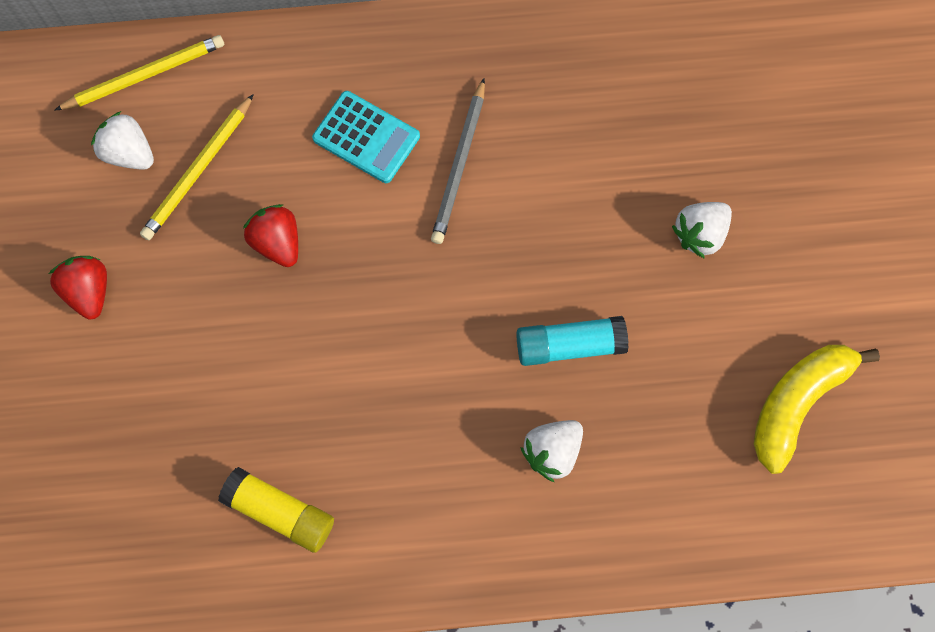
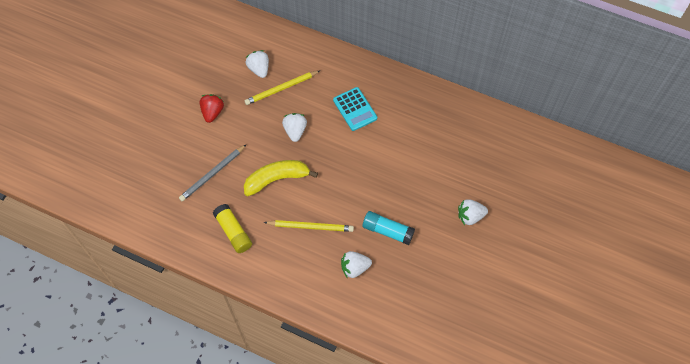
camera: 30 degrees right, 10 degrees down
yellow pencil [55,35,224,110] -> yellow pencil moved to [264,220,354,232]
red strawberry [243,204,298,267] -> white strawberry [282,113,307,142]
grey pencil [431,78,485,244] -> grey pencil moved to [179,144,247,201]
yellow banana [754,345,880,474] -> yellow banana moved to [244,160,318,196]

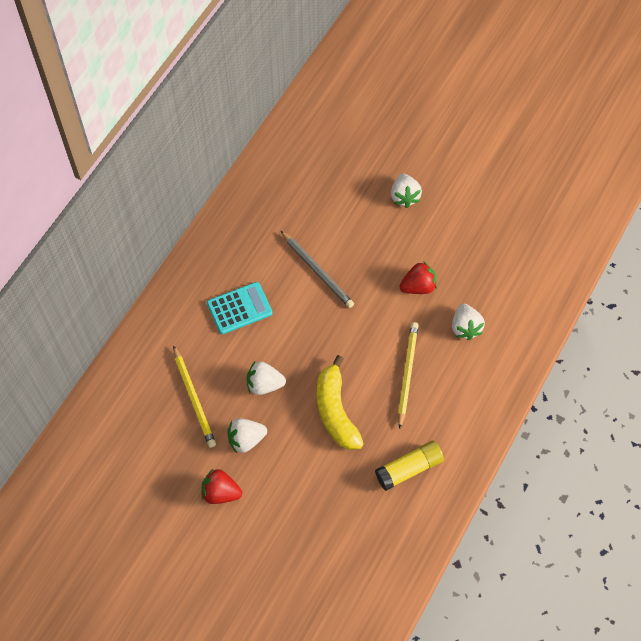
camera: 85 degrees left, 0 degrees up
grey pencil [179,144,247,201] -> grey pencil moved to [280,230,354,308]
white strawberry [246,50,269,78] -> white strawberry moved to [227,418,267,453]
turquoise glue stick [362,211,415,245] -> red strawberry [399,261,437,294]

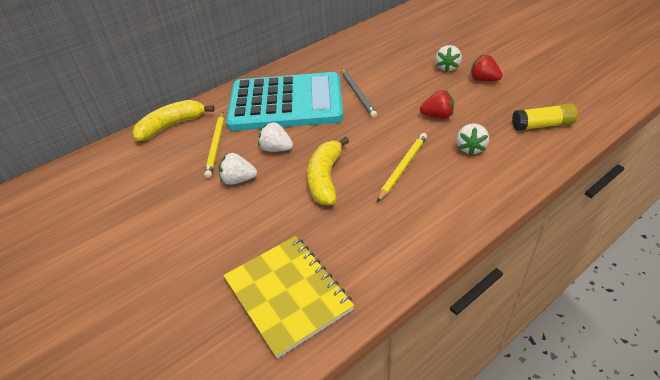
camera: 25 degrees right, 20 degrees down
red strawberry [201,469,242,504] -> red strawberry moved to [470,55,503,81]
turquoise calculator [207,282,272,334] -> turquoise calculator [226,72,343,131], size x2.37
yellow glue stick [375,441,444,491] -> yellow glue stick moved to [512,103,578,131]
none -> yellow banana [132,100,215,141]
none -> yellow notebook [224,236,354,359]

